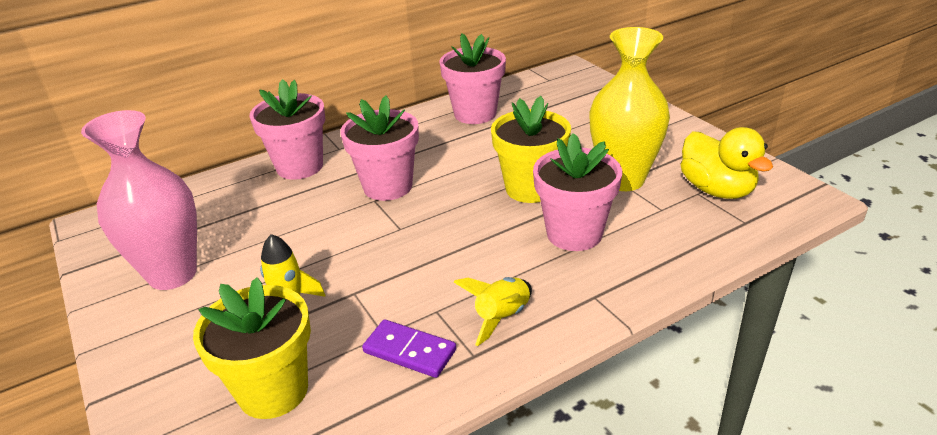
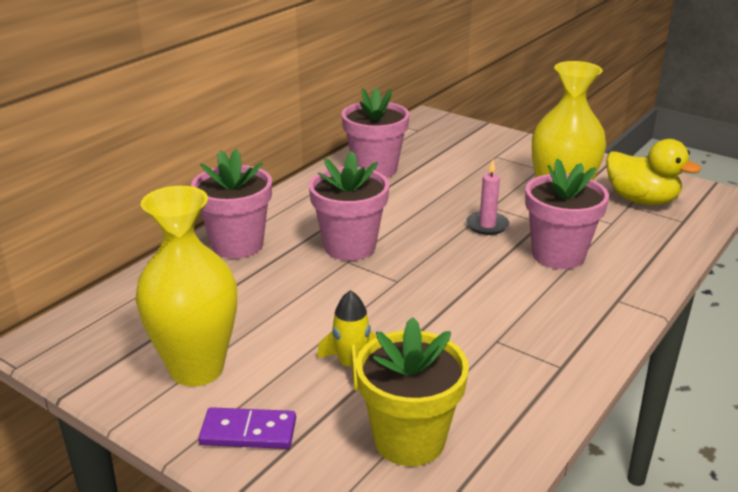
camera: 25 degrees left, 5 degrees down
pink vase [81,110,197,290] -> yellow vase [135,186,237,386]
purple domino [362,319,456,378] -> purple domino moved to [198,407,296,449]
yellow rocket [453,277,532,346] -> none
yellow flower pot [491,96,571,203] -> pink candle [466,160,509,235]

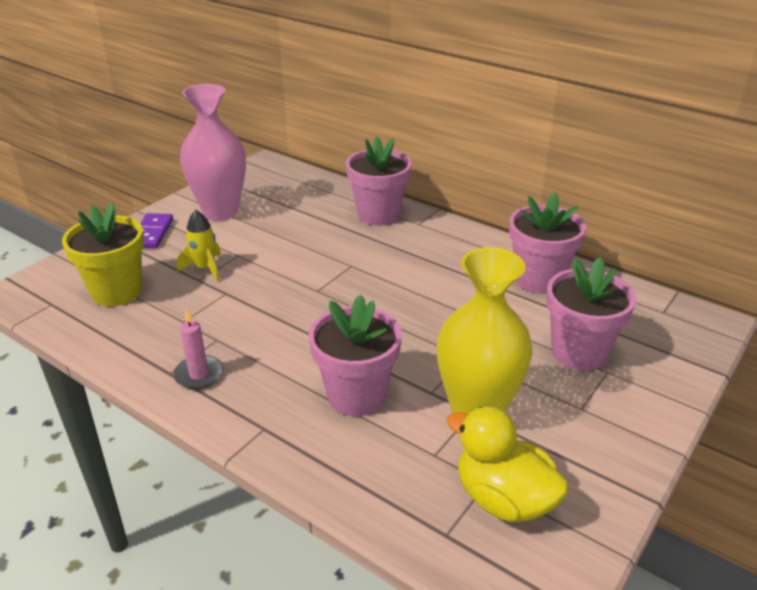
camera: 90 degrees right, 5 degrees up
yellow vase [135,186,237,386] -> pink vase [180,84,246,221]
pink flower pot [309,151,389,261] -> pink flower pot moved to [546,257,636,371]
pink candle [466,160,509,235] -> pink candle moved to [173,308,223,389]
yellow duck [606,139,701,205] -> yellow duck turned 90 degrees clockwise [446,407,569,522]

